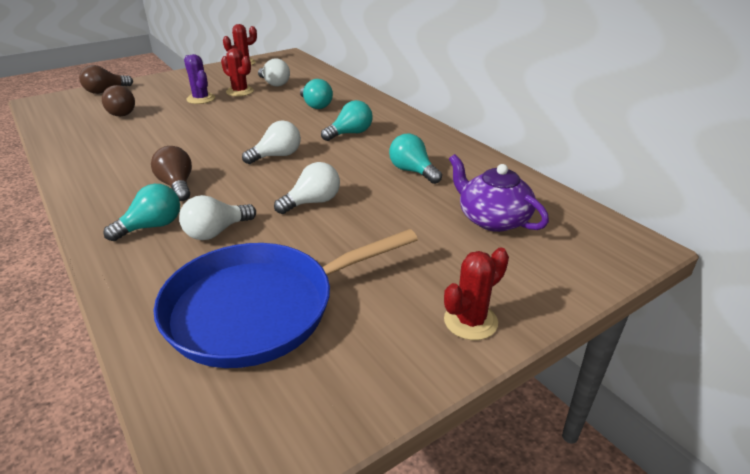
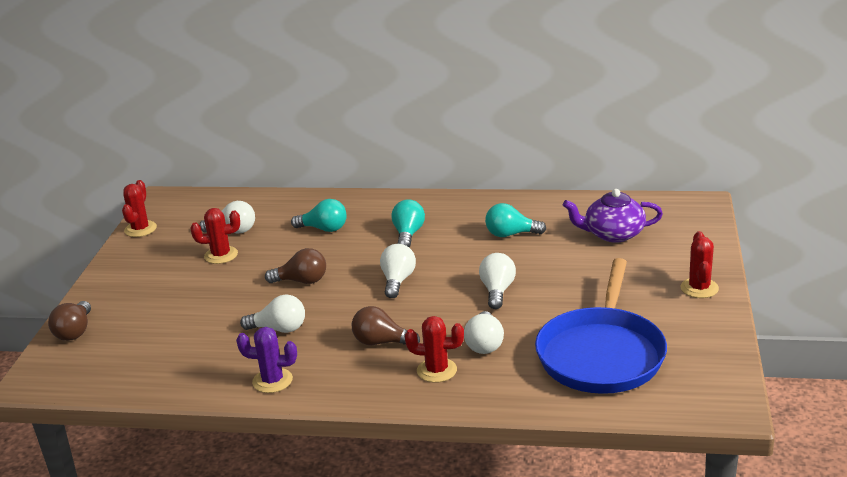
camera: 45 degrees left, 5 degrees down
brown light bulb [102,85,135,116] -> brown light bulb moved to [265,248,326,284]
turquoise light bulb [103,184,180,241] -> red cactus [405,316,464,383]
purple cactus [184,54,215,104] -> purple cactus moved to [236,327,297,393]
none -> white light bulb [240,295,305,333]

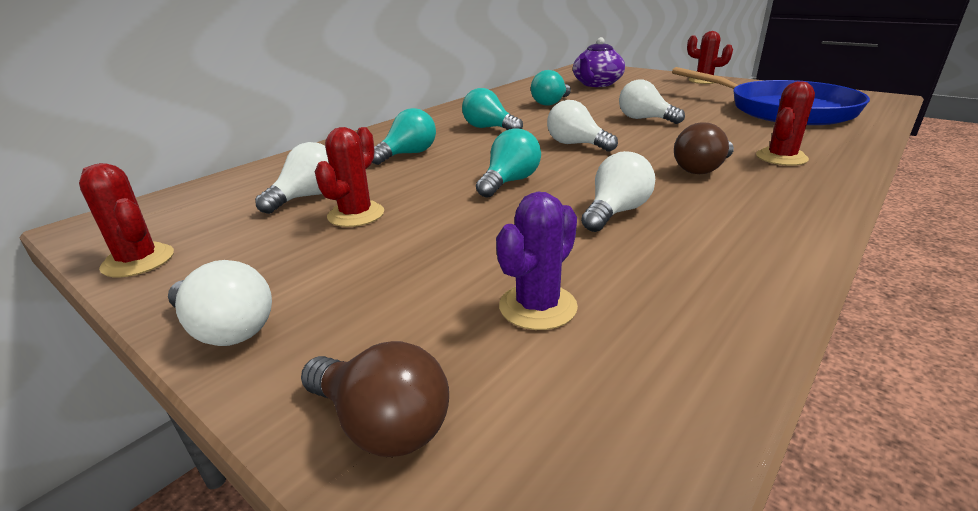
camera: 60 degrees left, 0 degrees up
purple cactus [236,327,297,393] -> purple cactus moved to [496,192,578,330]
brown light bulb [265,248,326,284] -> turquoise light bulb [476,128,541,198]
white light bulb [464,311,504,354] -> white light bulb moved to [168,260,272,346]

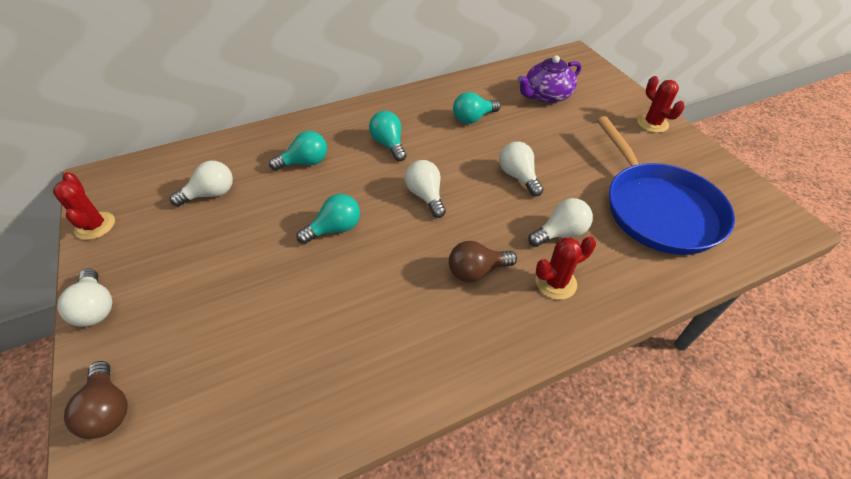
camera: 25 degrees right, 20 degrees up
red cactus [315,127,384,227] -> none
purple cactus [496,192,578,330] -> none
white light bulb [581,151,655,232] -> white light bulb moved to [528,198,593,247]

